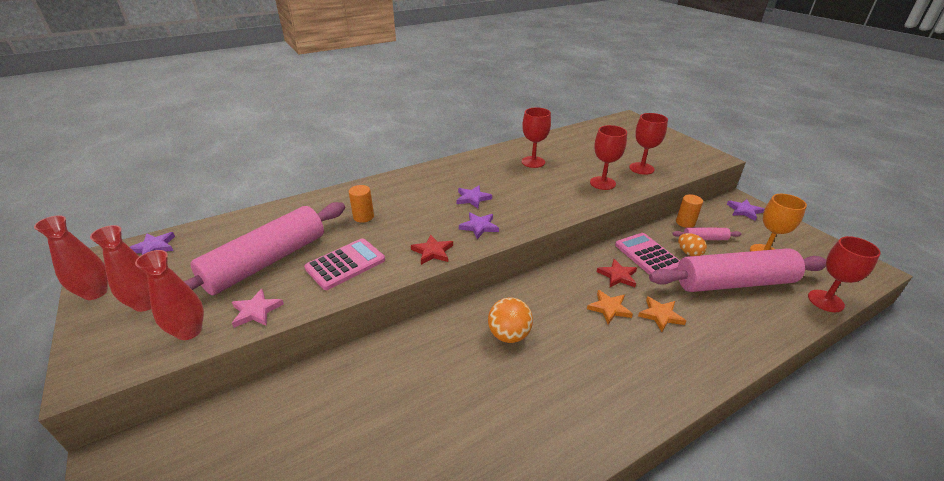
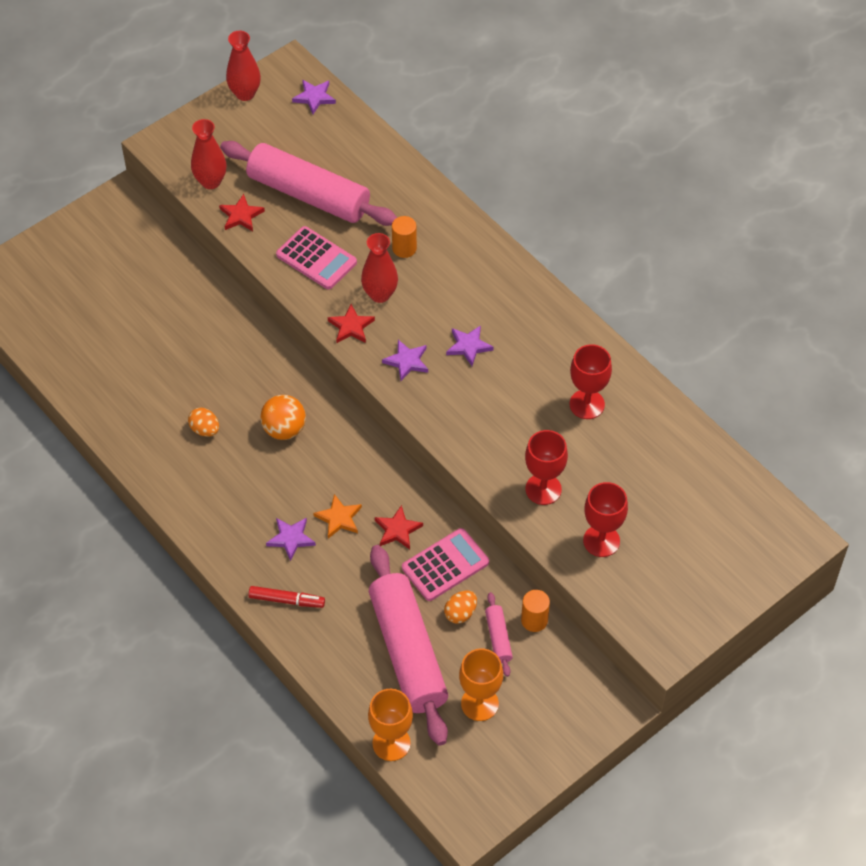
camera: 80 degrees right, 20 degrees up
red vase [90,225,151,312] -> red vase moved to [361,233,398,303]
pink star [232,289,284,328] -> red star [219,194,265,231]
orange star [638,296,686,332] -> none
purple star [727,199,765,221] -> purple star moved to [266,517,316,561]
red goblet [808,236,881,312] -> orange goblet [368,689,413,761]
none -> orange egg [188,408,219,437]
none -> red marker [248,586,325,608]

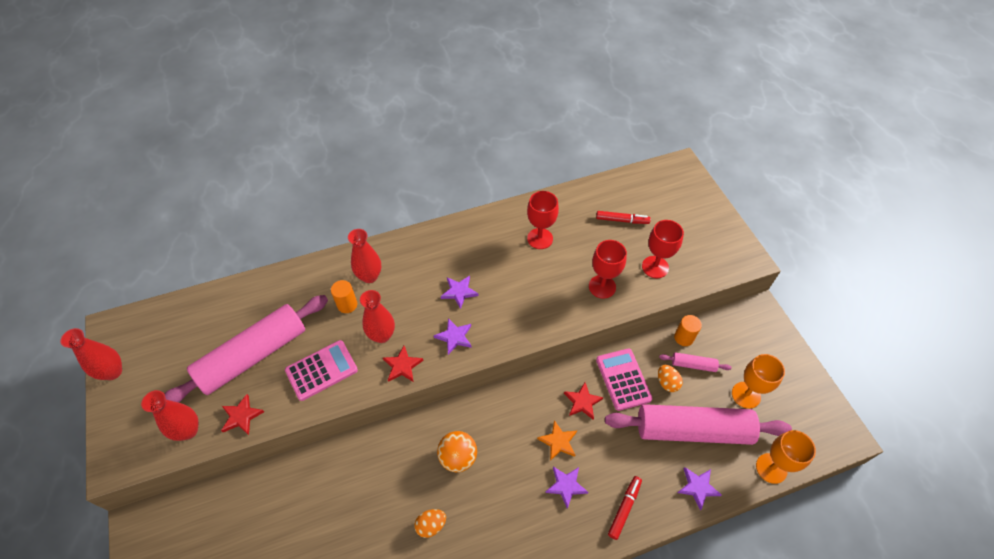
camera: 70 degrees left, 0 degrees up
purple star [292,80,336,114] -> purple star moved to [678,467,722,510]
none -> red vase [348,229,381,283]
none -> red marker [596,211,651,224]

